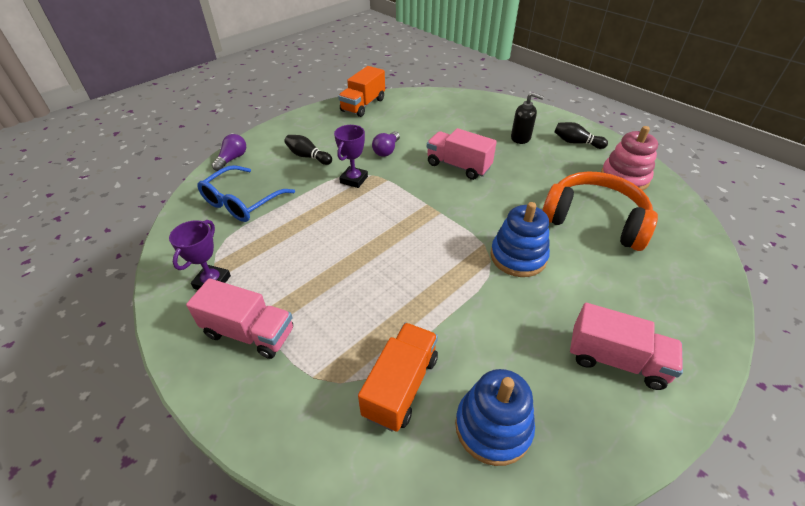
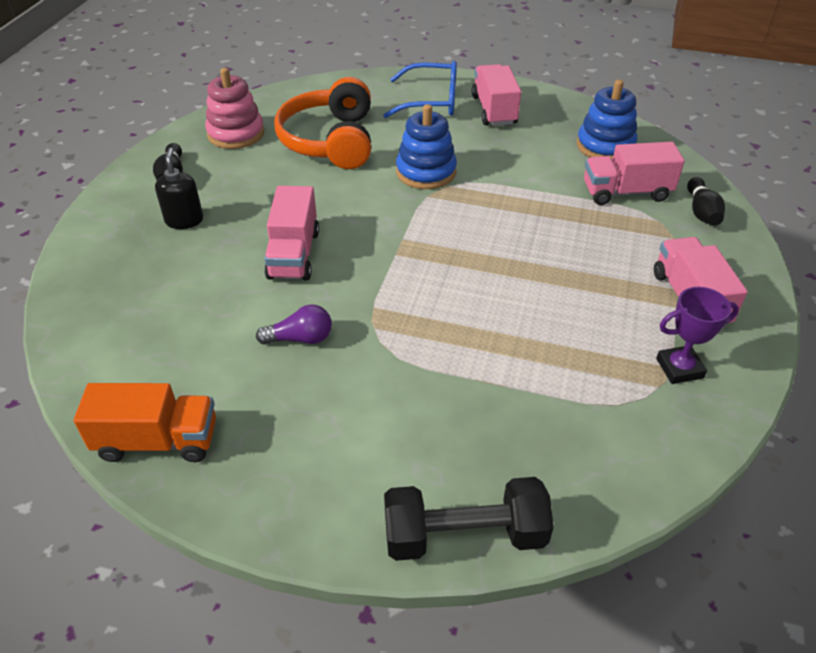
camera: 120 degrees left, 0 degrees up
blue glasses [197,165,295,222] -> blue glasses moved to [383,61,457,118]
purple light bulb [212,134,246,171] -> black dumbbell [384,477,554,561]
black bowling pin [284,135,332,165] -> black bowling pin moved to [687,177,725,226]
purple trophy [334,125,368,188] -> none
orange truck [358,323,438,432] -> pink truck [584,142,685,205]

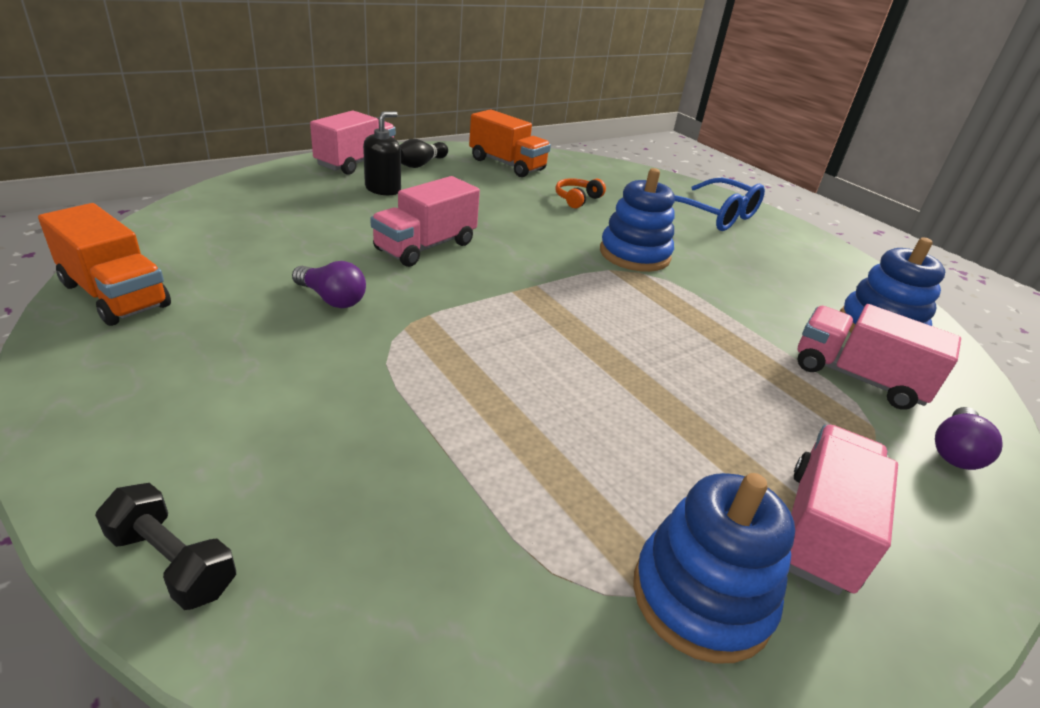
camera: 35 degrees right, 10 degrees down
pink stacking toy [205,68,264,149] -> orange truck [469,109,551,177]
orange headphones [274,77,371,169] -> orange headphones [555,178,606,208], size x0.41
black dumbbell [384,477,554,561] -> black dumbbell [95,483,236,610], size x0.59
pink truck [472,64,521,126] -> pink truck moved to [310,111,396,175]
purple trophy [656,287,739,384] -> blue stacking toy [633,473,795,664]
black bowling pin [687,177,725,226] -> purple light bulb [935,407,1003,470]

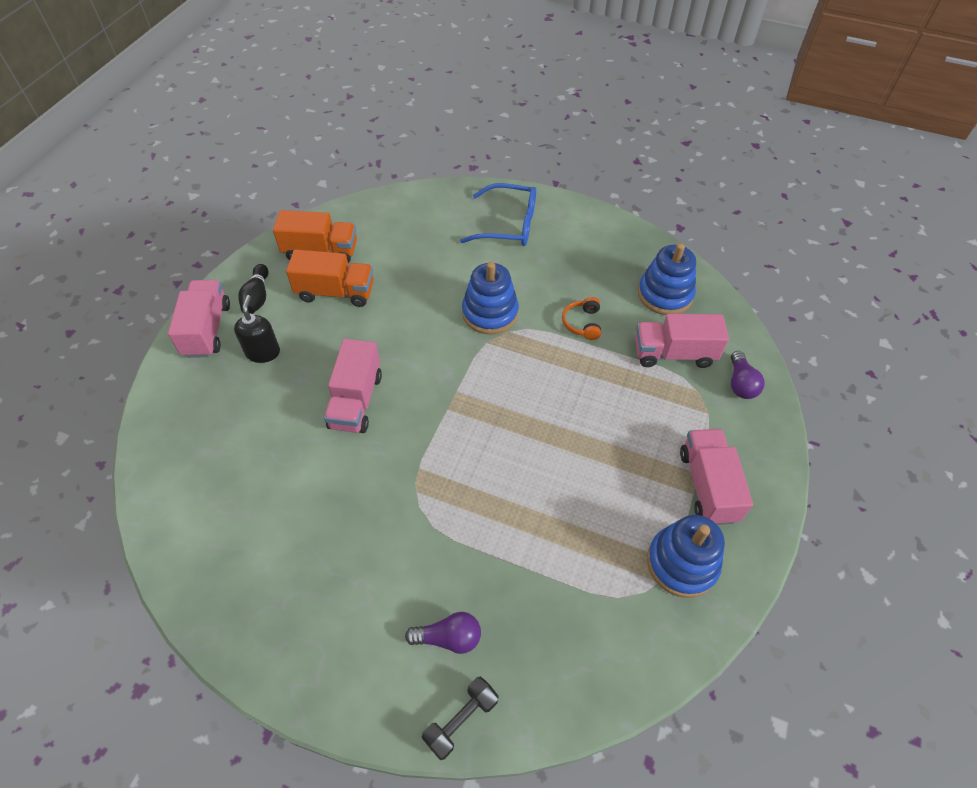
camera: 30 degrees left, 20 degrees up
orange truck [38,203,171,326] -> orange truck moved to [286,249,374,307]
black dumbbell [95,483,236,610] -> black dumbbell turned 45 degrees counterclockwise [422,677,498,760]
purple light bulb [292,261,366,308] -> purple light bulb moved to [405,612,481,654]
orange headphones [555,178,606,208] -> orange headphones moved to [562,297,601,340]

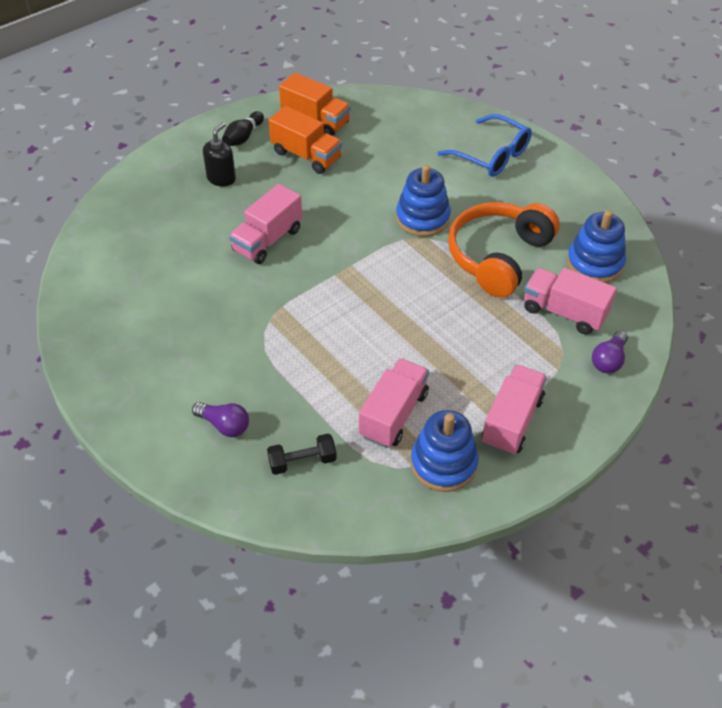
camera: 30 degrees right, 5 degrees down
pink truck [168,280,230,358] -> pink truck moved to [359,358,429,448]
black dumbbell [422,677,498,760] -> black dumbbell moved to [267,434,337,475]
orange headphones [562,297,601,340] -> orange headphones [448,202,560,298], size x2.45

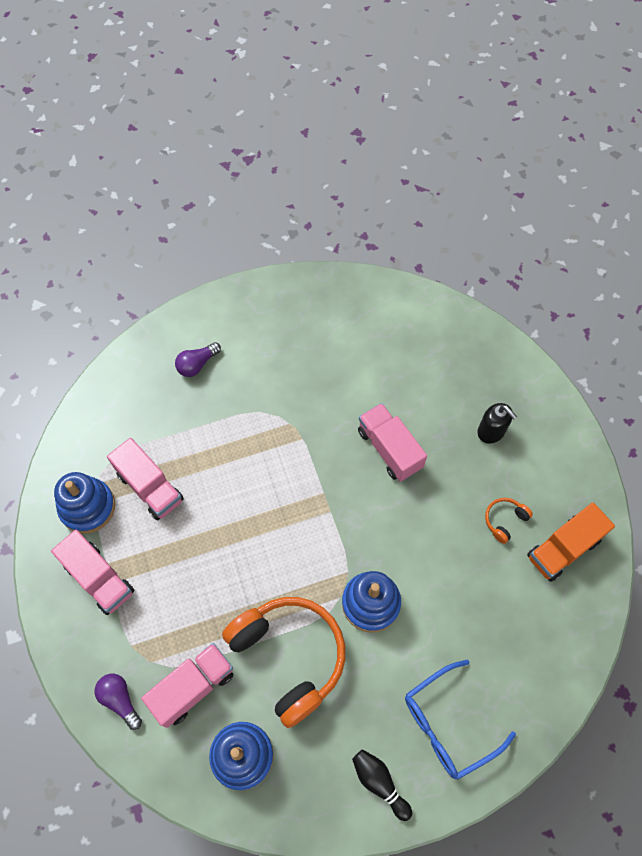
camera: 110 degrees right, 15 degrees up
black bowling pin [222,111,264,146] -> black bowling pin moved to [352,749,412,821]
black dumbbell [267,434,337,475] -> none
orange truck [269,106,342,174] -> orange headphones [485,498,533,544]

